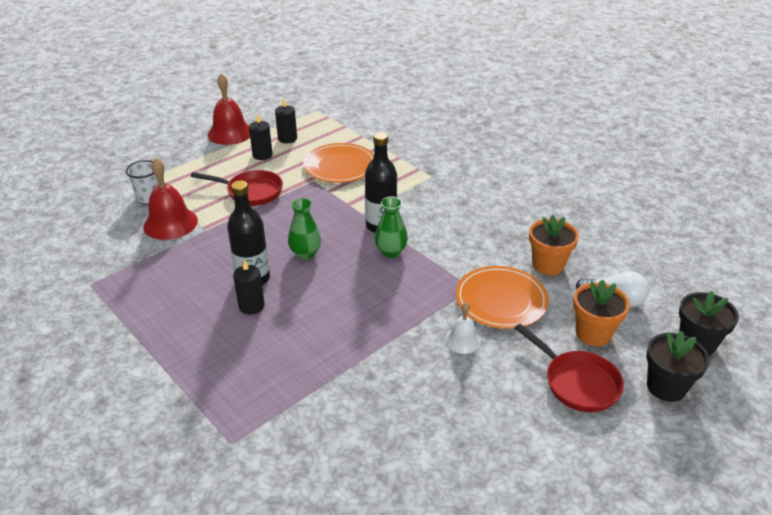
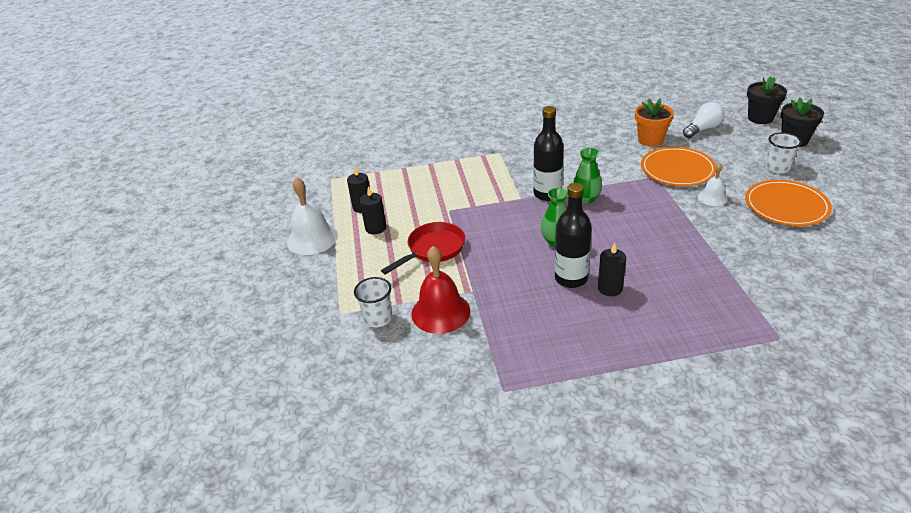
camera: 55 degrees left, 0 degrees up
red bell [208,73,250,145] -> white bell [287,177,338,255]
orange plate [303,143,374,183] -> orange plate moved to [745,180,832,226]
red pan [515,324,624,412] -> white cup [765,132,802,173]
orange flower pot [573,279,630,346] -> none

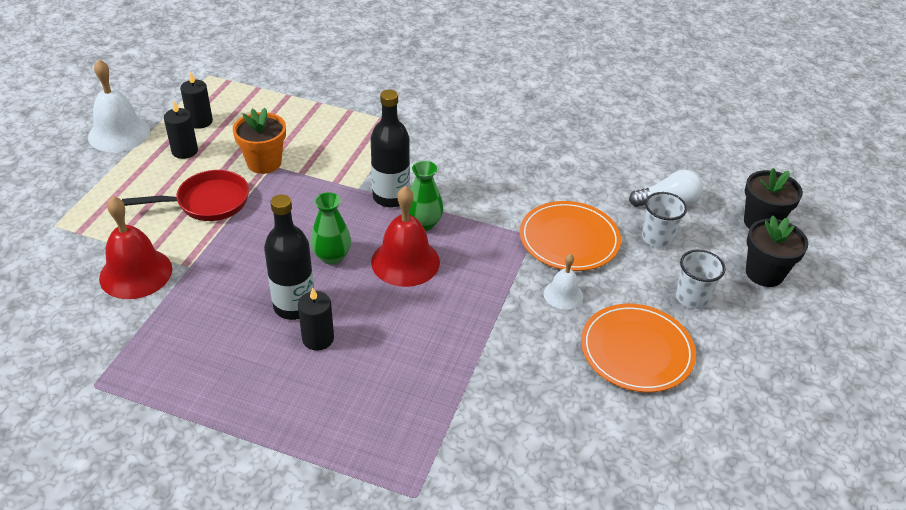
camera: 25 degrees right, 5 degrees up
white cup [354,277,392,327] -> white cup moved to [642,192,687,248]
orange flower pot [635,98,674,147] -> orange flower pot moved to [233,108,286,174]
none -> red bell [371,186,440,287]

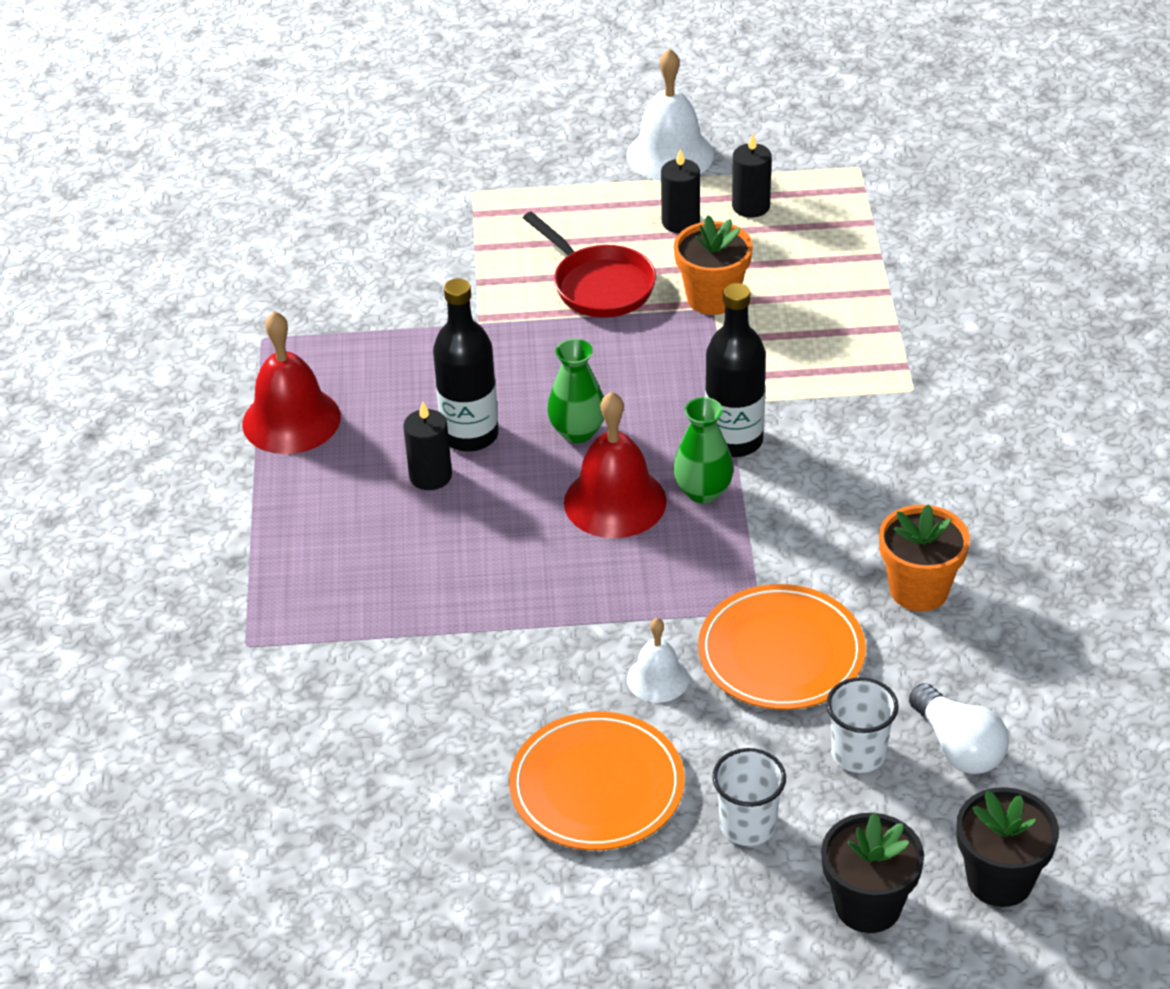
camera: 70 degrees right, 0 degrees up
red bell [99,196,172,299] -> red bell moved to [242,311,341,454]
none -> orange flower pot [879,504,970,611]

